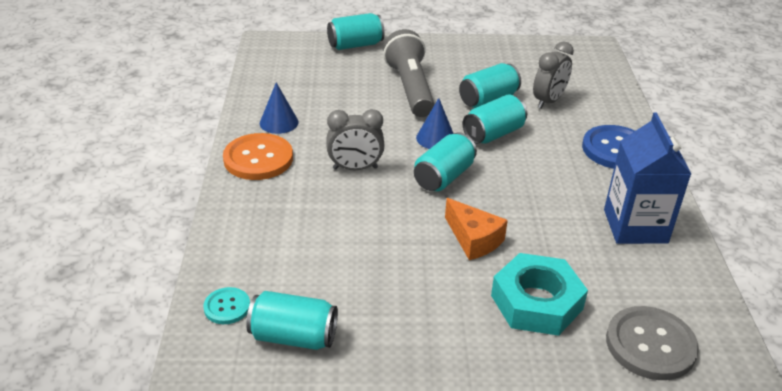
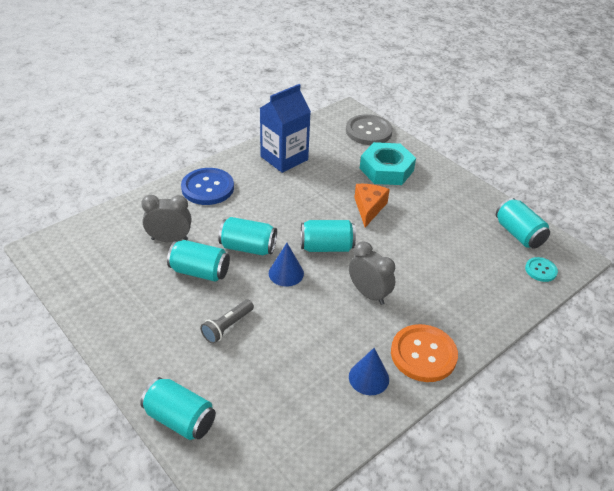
camera: 130 degrees left, 5 degrees up
grey flashlight [383,29,435,117] -> grey flashlight [200,300,254,344], size x0.52

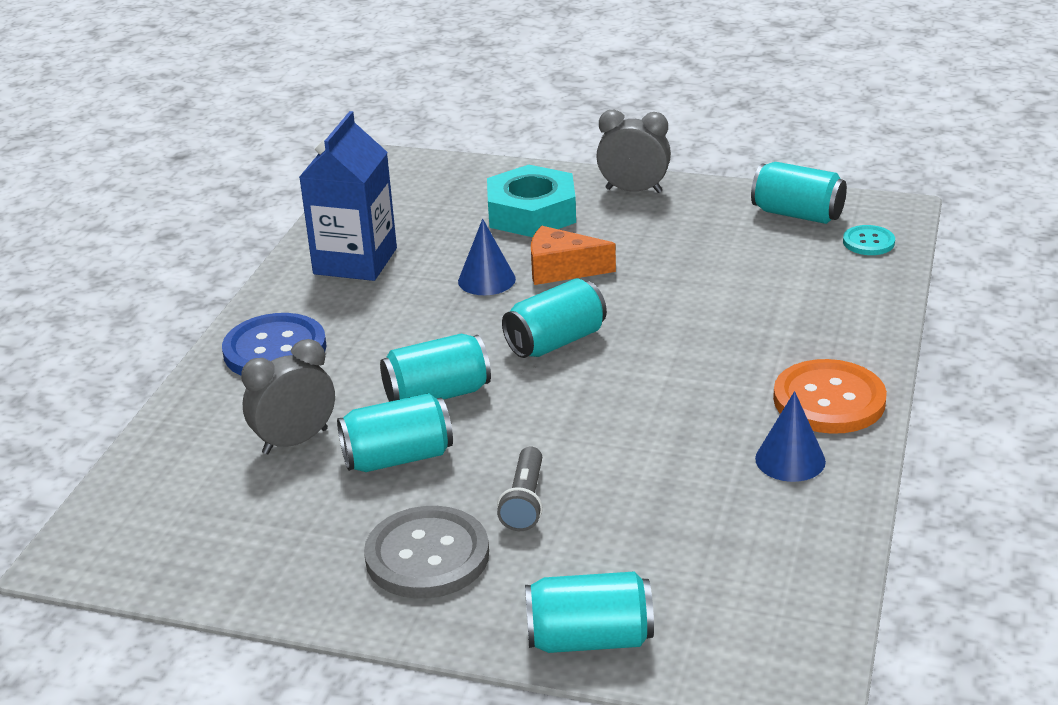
camera: 30 degrees left, 10 degrees down
blue cone [269,243,304,287] -> blue cone moved to [458,219,516,295]
grey button [346,114,393,145] -> grey button moved to [364,506,489,599]
grey clock [349,241,395,305] -> grey clock moved to [596,110,671,193]
orange cheese [354,184,390,227] -> orange cheese turned 60 degrees counterclockwise [531,226,616,285]

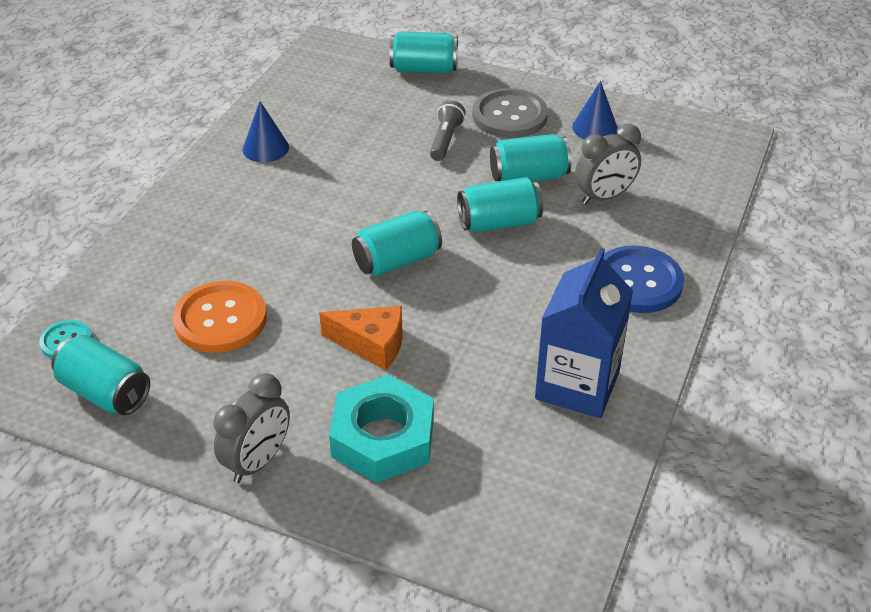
camera: 175 degrees left, 10 degrees up
blue cone [458,219,516,295] -> blue cone moved to [572,81,618,139]
grey clock [596,110,671,193] -> grey clock turned 75 degrees counterclockwise [214,373,290,483]
orange button [773,359,887,434] -> orange button moved to [172,281,267,353]

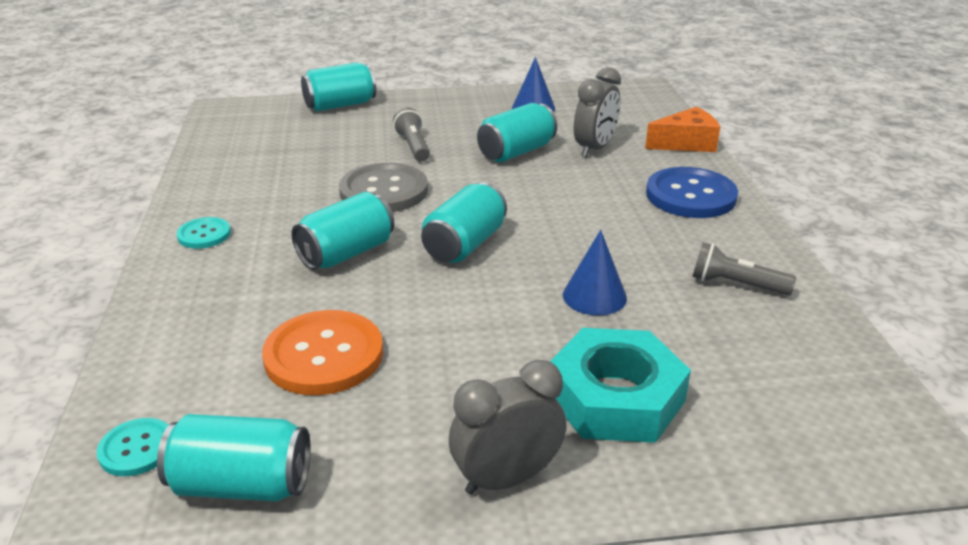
camera: 30 degrees left, 10 degrees down
grey clock [214,373,290,483] -> grey clock turned 120 degrees counterclockwise [449,360,567,495]
blue cone [243,101,289,162] -> blue cone moved to [563,230,627,316]
orange cheese [319,306,403,370] -> orange cheese moved to [645,107,720,152]
turquoise can [457,177,543,232] -> turquoise can moved to [292,192,394,269]
grey button [472,88,548,138] -> grey button moved to [339,163,428,212]
blue carton [535,248,633,418] -> grey flashlight [692,242,796,295]
none -> turquoise button [176,217,231,249]

